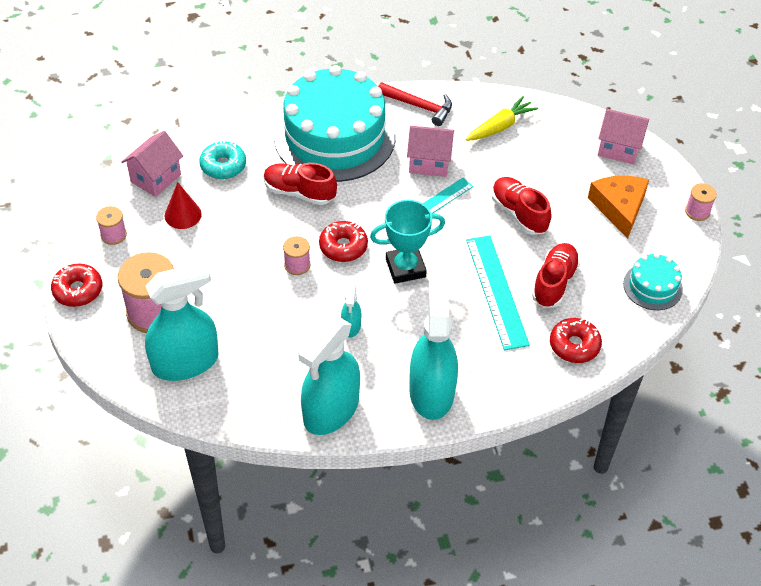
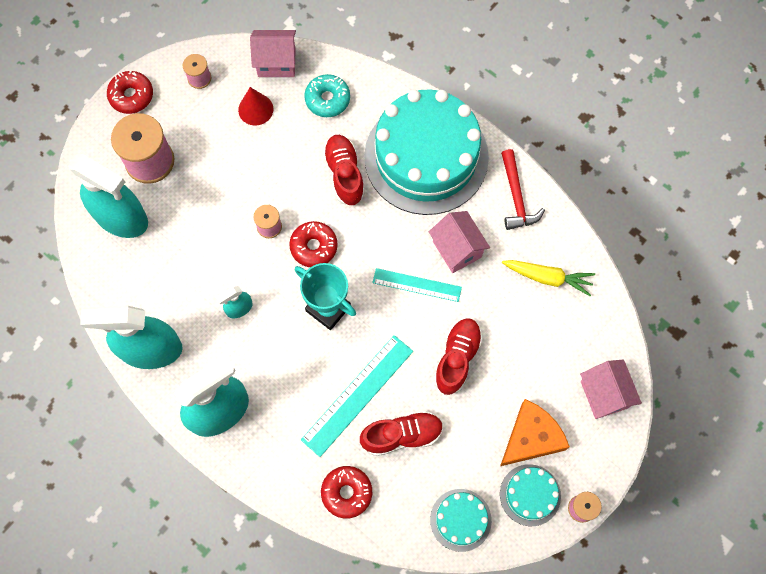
camera: 55 degrees right, 20 degrees up
none -> turquoise cake [500,464,561,526]

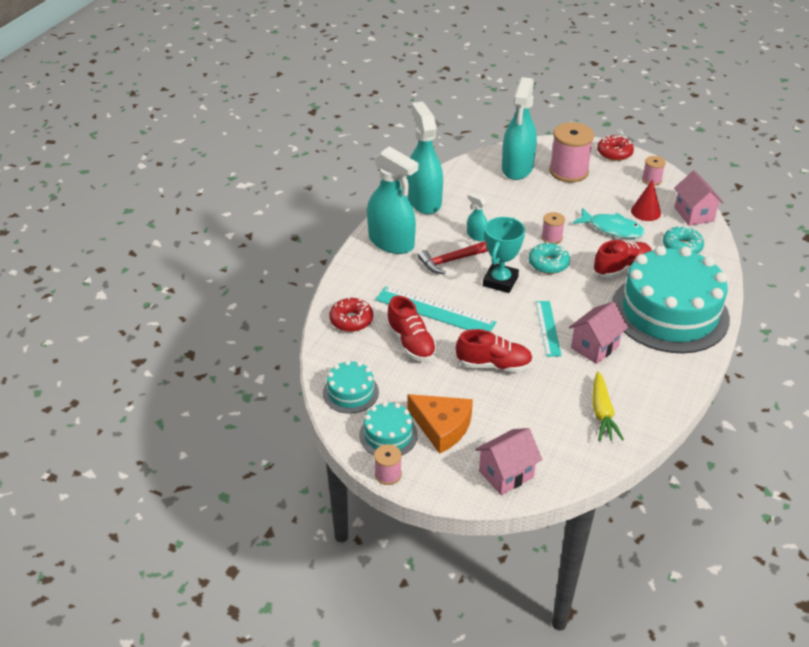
camera: 75 degrees right, 30 degrees down
red donut [289,221,338,267] -> turquoise donut [529,242,570,274]
red hammer [501,149,545,230] -> red hammer moved to [418,241,488,274]
none -> turquoise fish [573,208,645,238]

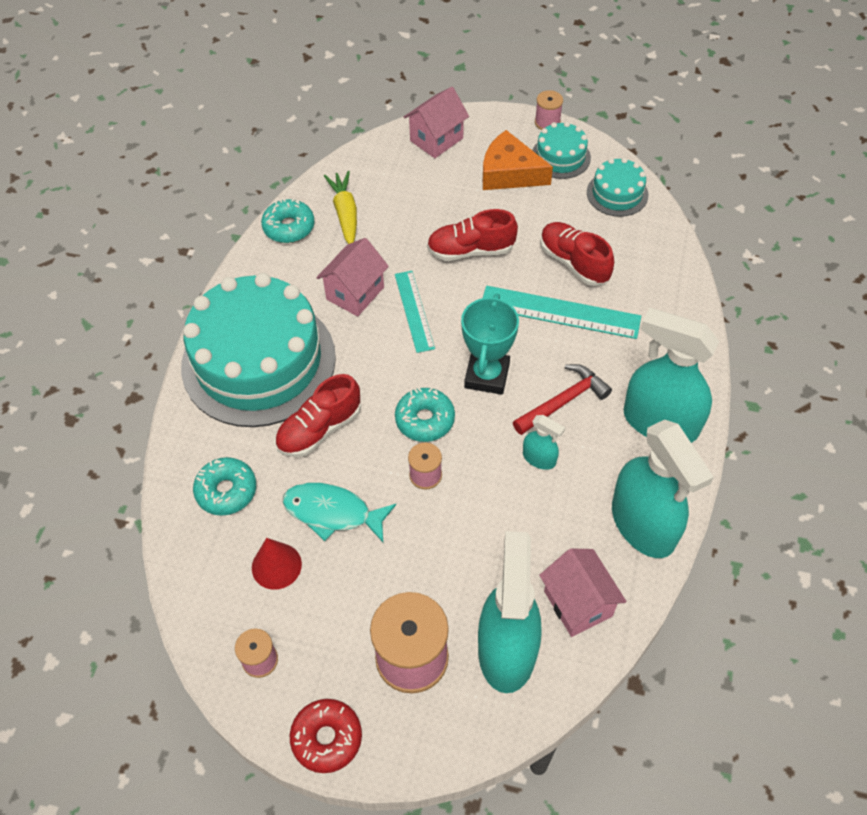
camera: 170 degrees right, 15 degrees up
red donut [329,297,373,332] -> none
pink house [674,170,724,226] -> pink house moved to [539,548,626,637]
none -> turquoise donut [261,198,315,243]

